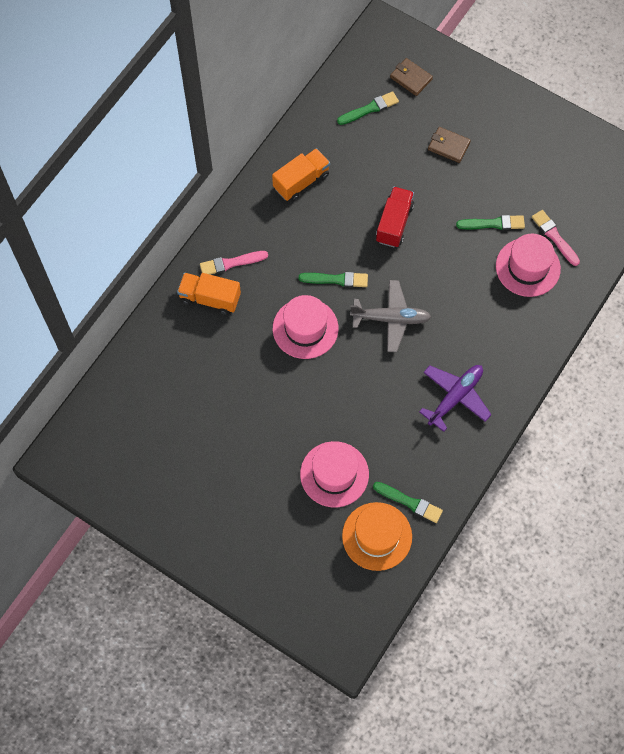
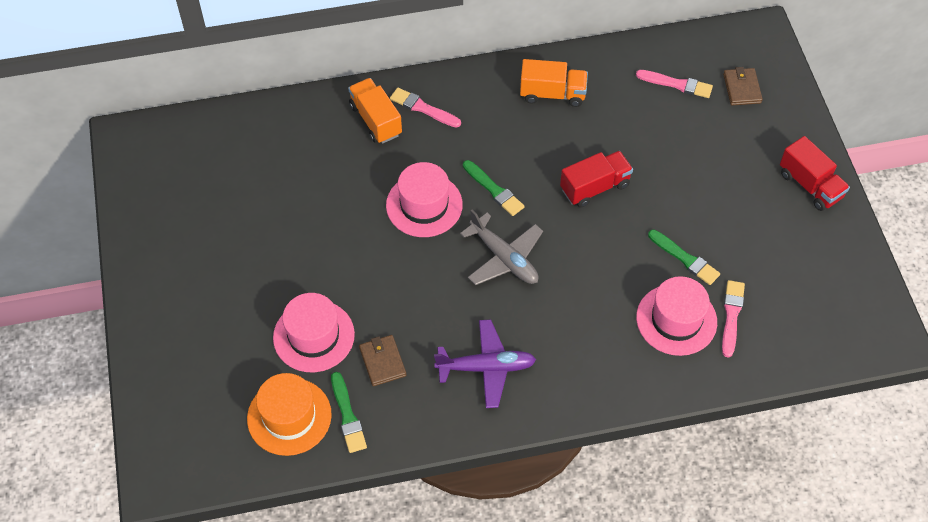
camera: 45 degrees right, 10 degrees down
green brush [337,91,399,125] -> pink brush [636,70,713,98]
brown wallet [428,127,471,163] -> brown wallet moved to [359,335,406,386]
none -> red truck [780,136,850,211]

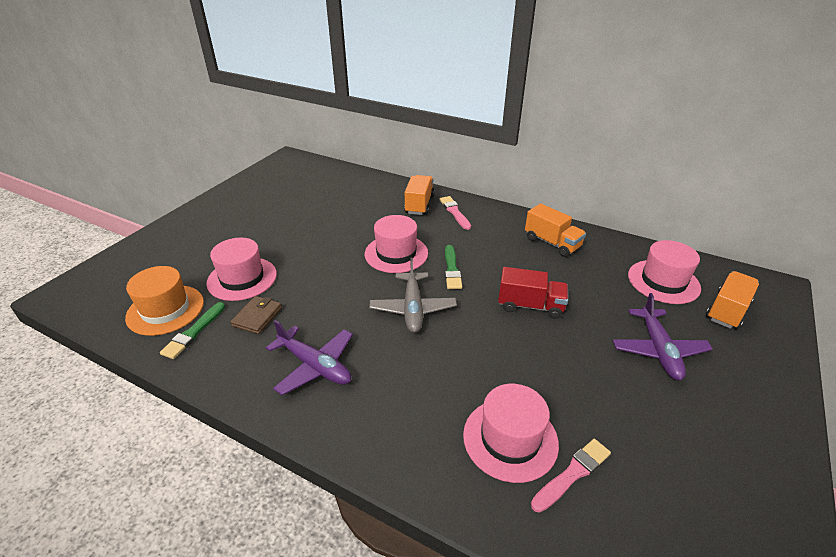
camera: 40 degrees right, 20 degrees down
pink brush [636,70,713,98] -> pink hat [628,240,701,304]
green brush [648,229,720,285] -> none
brown wallet [723,67,763,105] -> orange truck [706,271,759,330]
red truck [780,136,850,211] -> none
none -> purple plane [613,293,713,381]

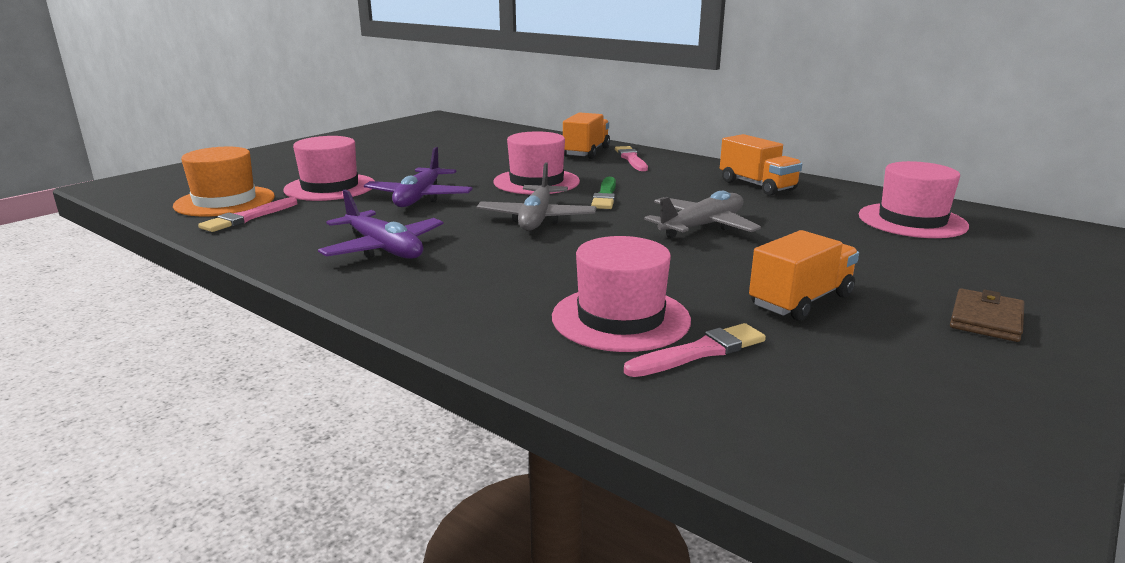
camera: 10 degrees right, 15 degrees down
green brush [160,302,225,359] -> pink brush [198,197,297,232]
brown wallet [230,296,282,334] -> brown wallet moved to [950,288,1024,342]
red truck [498,267,568,319] -> grey plane [644,191,761,239]
purple plane [613,293,713,381] -> purple plane moved to [364,147,473,207]
orange truck [706,271,759,330] -> orange truck moved to [749,230,859,321]

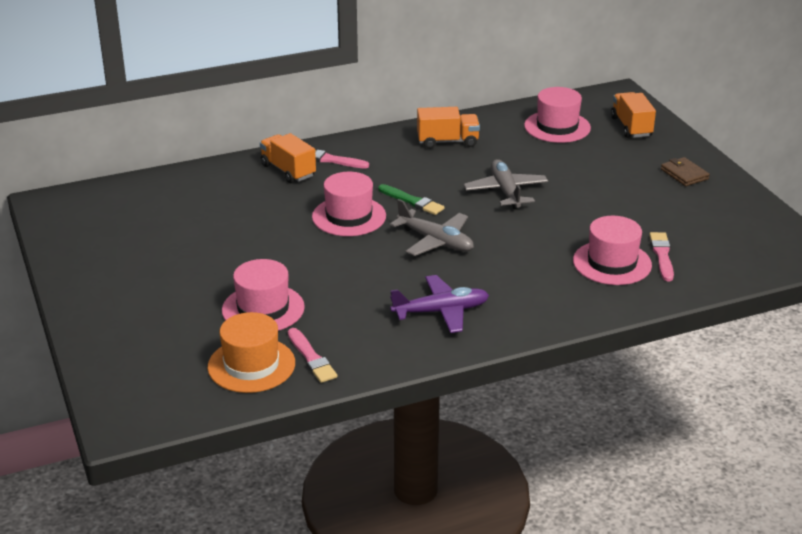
camera: 60 degrees left, 10 degrees up
purple plane [364,147,473,207] -> none
orange truck [749,230,859,321] -> orange truck moved to [611,92,656,138]

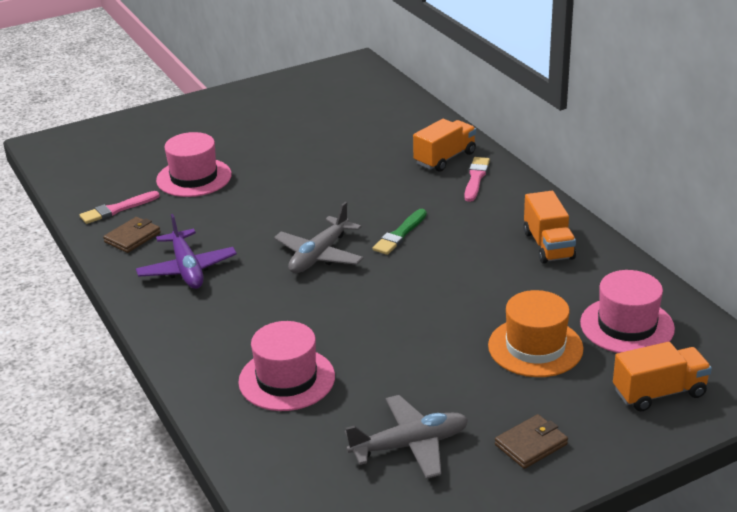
camera: 85 degrees right, 0 degrees up
orange hat [208,312,295,393] -> orange hat moved to [488,290,583,377]
pink hat [312,172,386,236] -> none
grey plane [463,159,548,209] -> grey plane moved to [345,395,469,479]
pink brush [650,232,674,281] -> none
none -> brown wallet [103,217,161,253]

